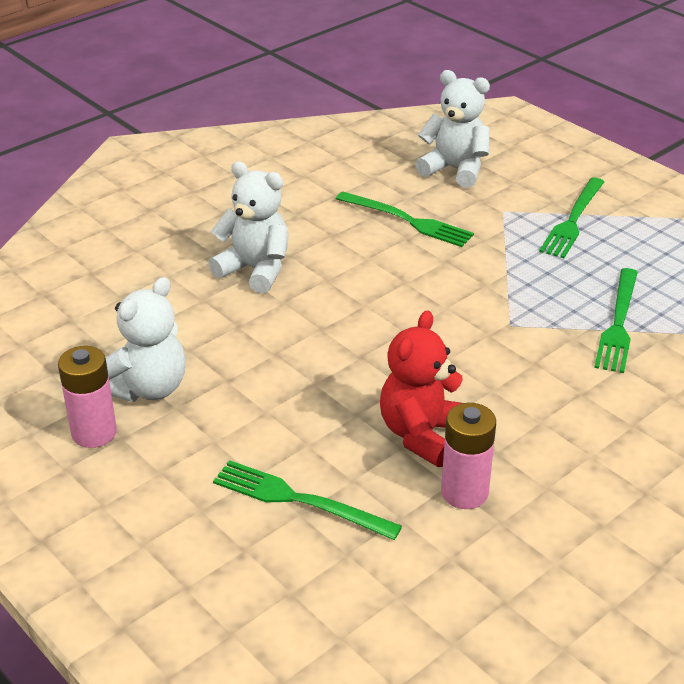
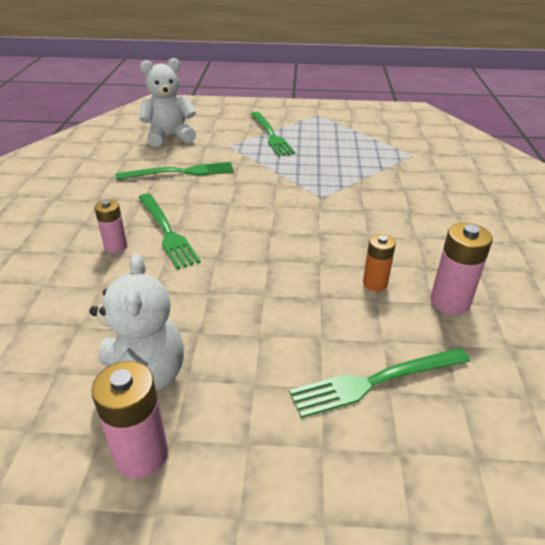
camera: 45 degrees left, 0 degrees up
white teddy bear [208,161,289,293] -> pink battery [94,200,127,253]
red teddy bear [380,310,463,467] -> orange battery [363,234,396,292]
green fork [594,268,638,373] -> green fork moved to [139,193,201,269]

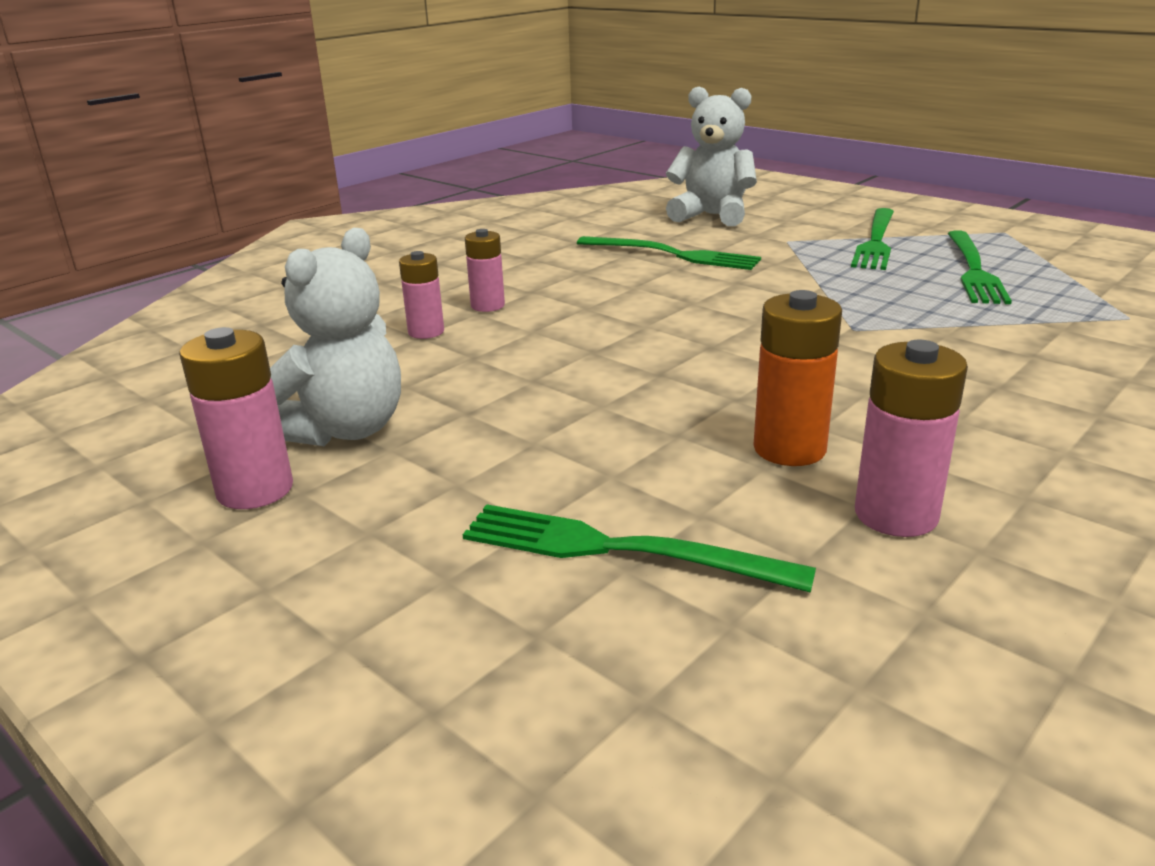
camera: 40 degrees right, 10 degrees down
green fork [139,193,201,269] -> green fork moved to [947,230,1012,304]
orange battery [363,234,396,292] -> orange battery [753,290,842,466], size x1.51
none -> pink battery [399,251,444,339]

